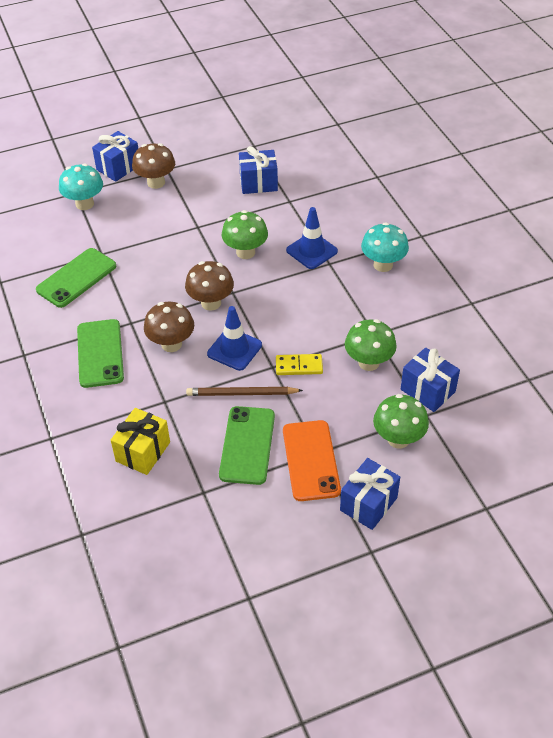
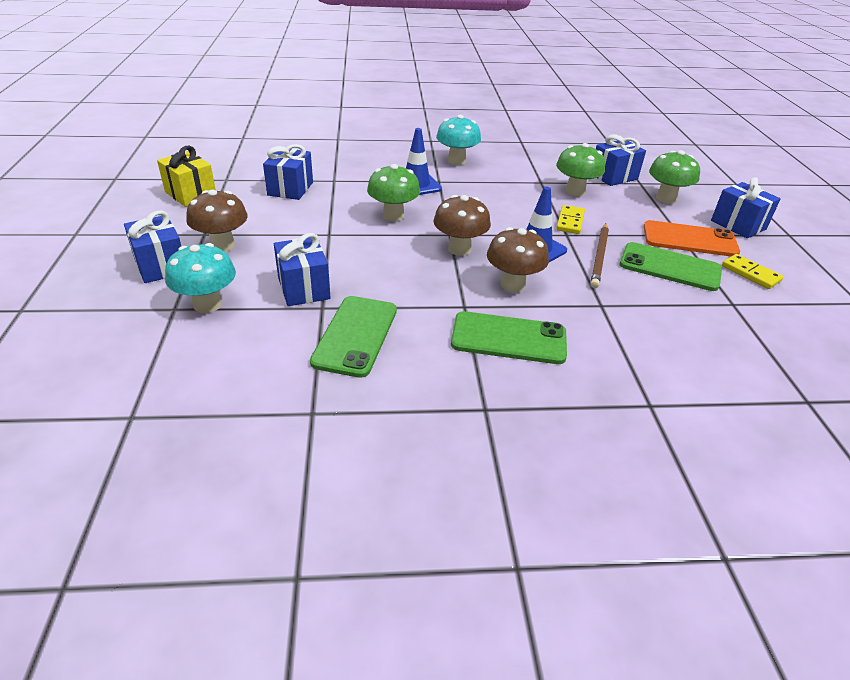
camera: 75 degrees left, 10 degrees down
green phone [36,248,116,308] -> green phone turned 45 degrees clockwise [310,296,397,378]
yellow gift [111,408,170,475] -> yellow gift moved to [157,146,216,207]
none -> blue gift [274,233,331,306]
none -> yellow domino [722,254,783,289]

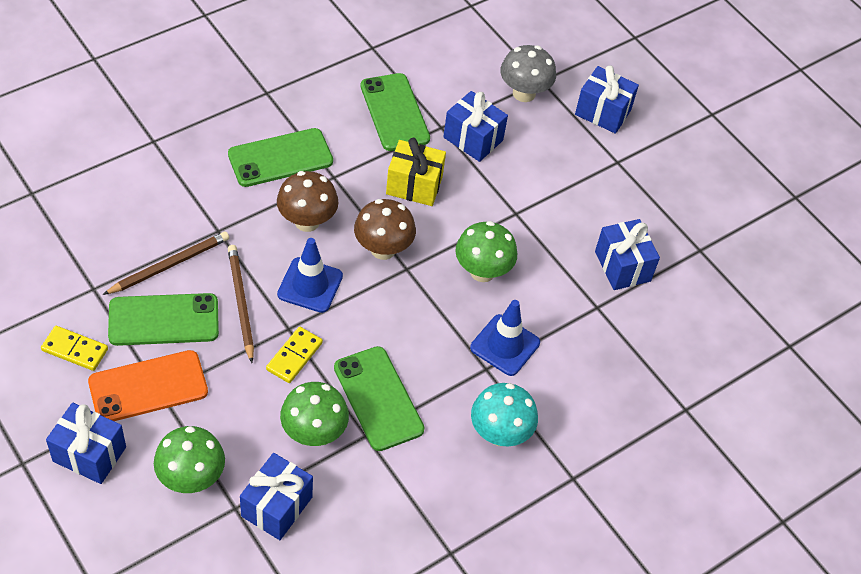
camera: 145 degrees right, 15 degrees up
yellow gift [157,146,216,207] -> yellow gift moved to [386,138,446,206]
turquoise mushroom [165,243,236,313] -> grey mushroom [500,45,556,102]
brown mushroom [186,189,248,252] -> none
yellow domino [556,205,585,234] -> yellow domino turned 45 degrees clockwise [266,327,323,383]
none -> brown pencil [103,232,229,295]
none -> green phone [334,346,425,451]

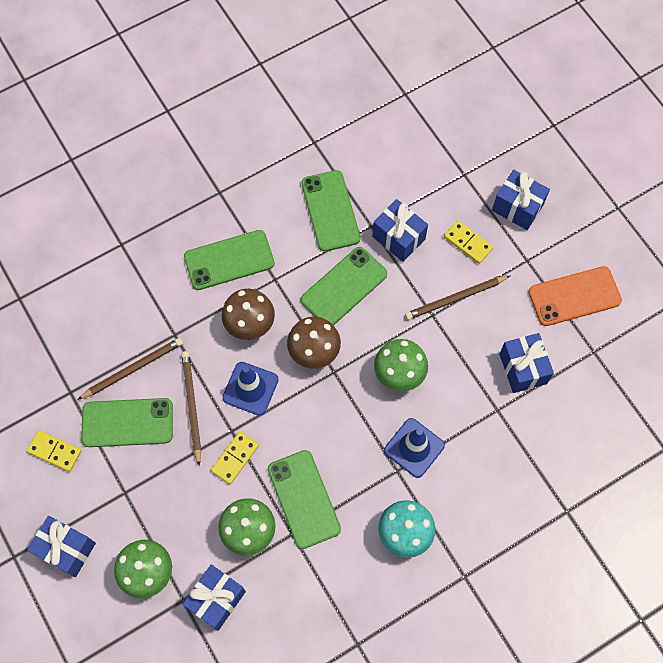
camera: 10 degrees right, 15 degrees up
orange phone [88,350,208,421] -> orange phone moved to [529,266,622,326]
yellow gift [386,138,446,206] -> green phone [301,247,387,326]
grey mushroom [500,45,556,102] -> none
none -> brown pencil [405,276,510,320]
none -> yellow domino [444,220,493,264]

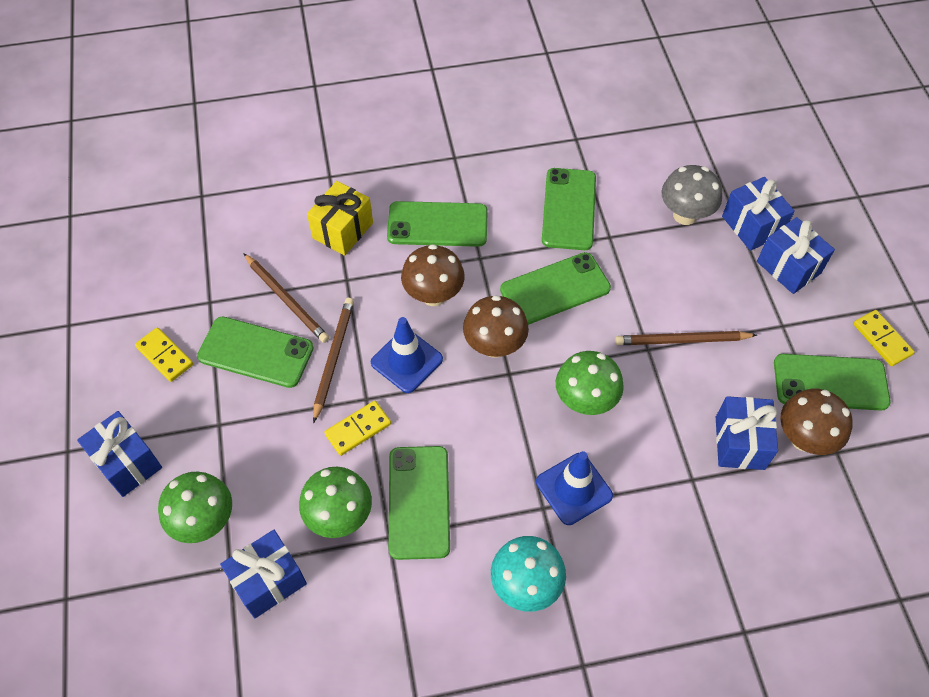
camera: 20 degrees right, 10 degrees down
brown pencil [77,338,183,400] -> brown pencil turned 60 degrees clockwise [243,253,329,343]
blue gift [372,199,428,262] -> blue gift moved to [722,177,795,251]
yellow domino [444,220,493,264] -> yellow domino moved to [853,310,915,366]
orange phone [529,266,622,326] -> green phone [774,354,891,411]
none -> yellow gift [307,181,373,256]
none -> grey mushroom [662,165,722,225]
none -> brown mushroom [780,389,853,455]

